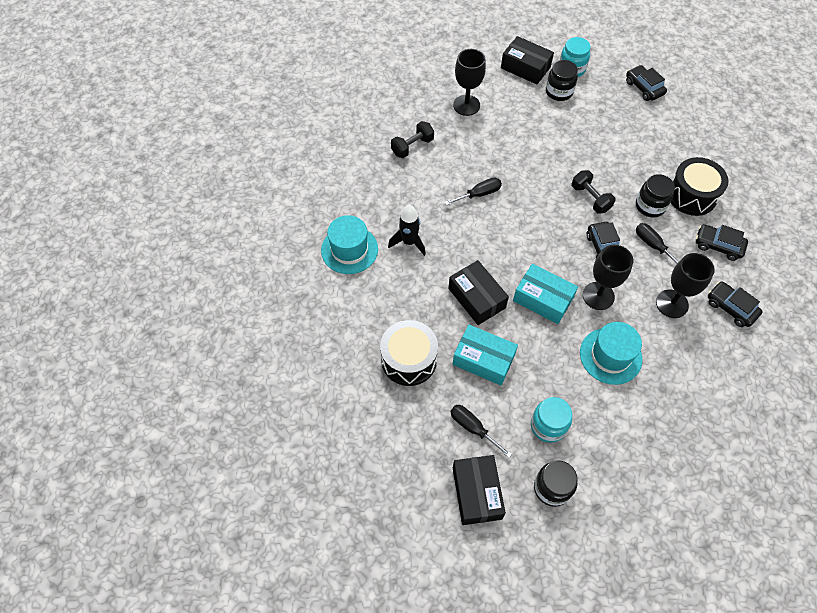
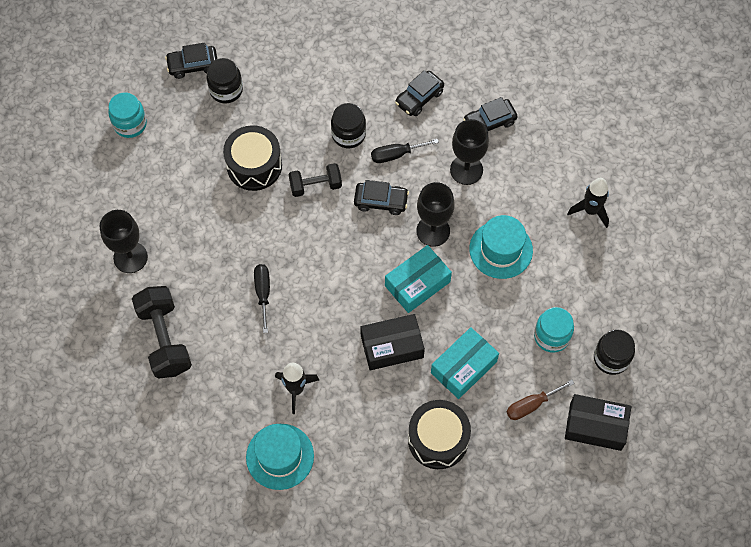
camera: 70 degrees left, 5 degrees up
black dumbbell [391,121,434,158] -> black dumbbell [132,286,192,379], size x1.62
black screwdriver [451,405,512,458] -> brown screwdriver [507,380,575,420]
black box [501,36,554,85] -> none
black jar [546,60,578,101] -> black jar moved to [207,58,243,103]
black drum [671,157,728,216] -> black drum moved to [223,125,282,191]
none -> black rocket [567,178,609,228]

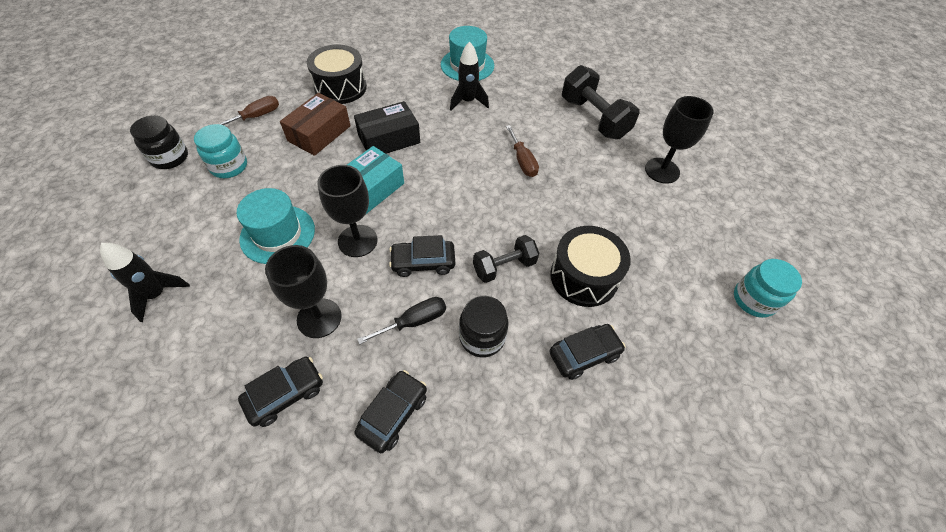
camera: 165 degrees right, 10 degrees down
black car [165,43,217,79] -> black car moved to [549,324,626,380]
black jar [207,58,243,103] -> none
black screwdriver [254,264,270,333] -> brown screwdriver [506,125,539,177]
turquoise box [431,327,499,399] -> brown box [280,93,351,156]
black box [565,394,631,451] -> none

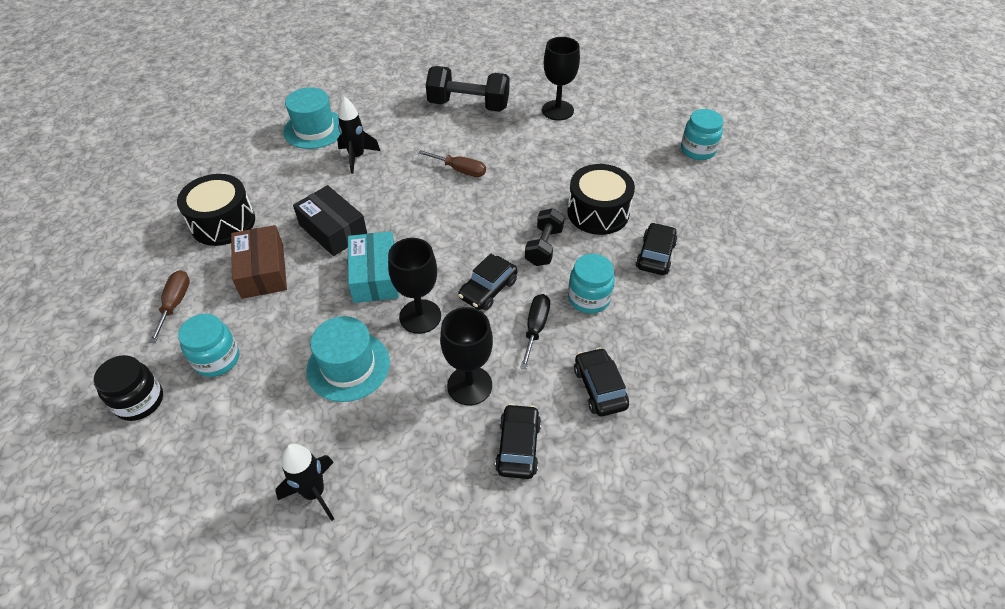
camera: 45 degrees left, 5 degrees down
black box [354,101,420,154] -> black box turned 60 degrees counterclockwise [293,185,367,256]
black jar [459,296,509,357] -> turquoise jar [568,254,615,314]

